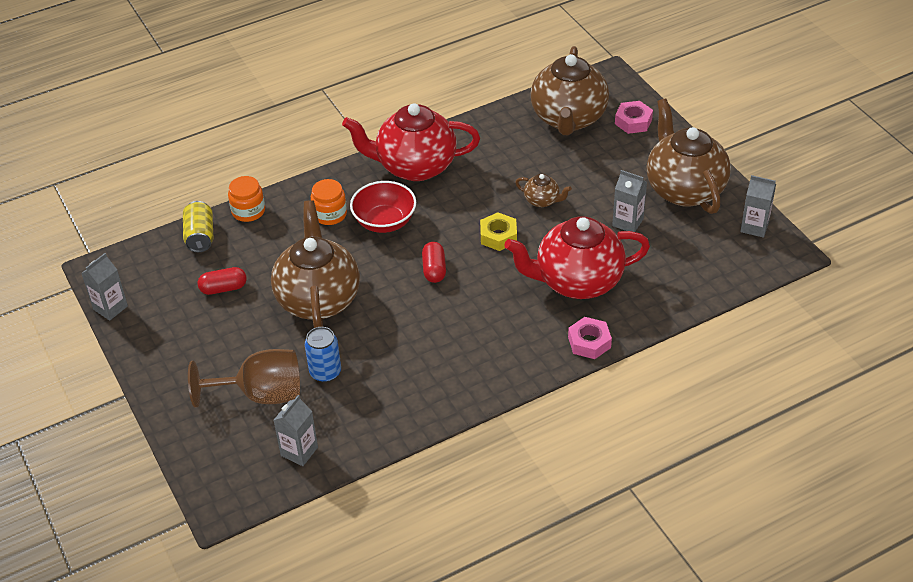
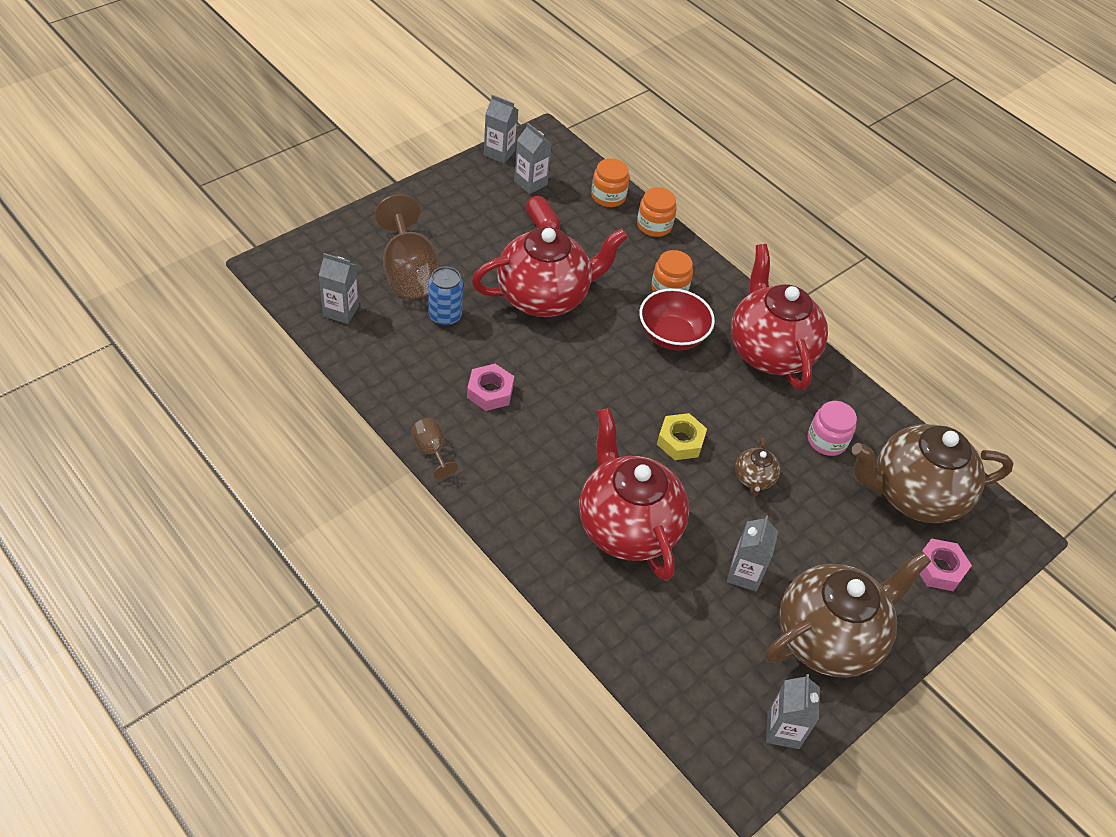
camera: 70 degrees right, 5 degrees up
yellow can [183,201,213,252] -> orange jar [591,158,629,207]
brown teapot [271,200,360,328] -> red teapot [472,227,628,317]
red capsule [422,242,446,283] -> none
pink nut [568,317,612,359] -> pink nut moved to [467,364,514,411]
none -> brown goblet [411,417,458,479]
none -> grey carton [514,123,552,194]
none -> pink jar [808,401,857,456]

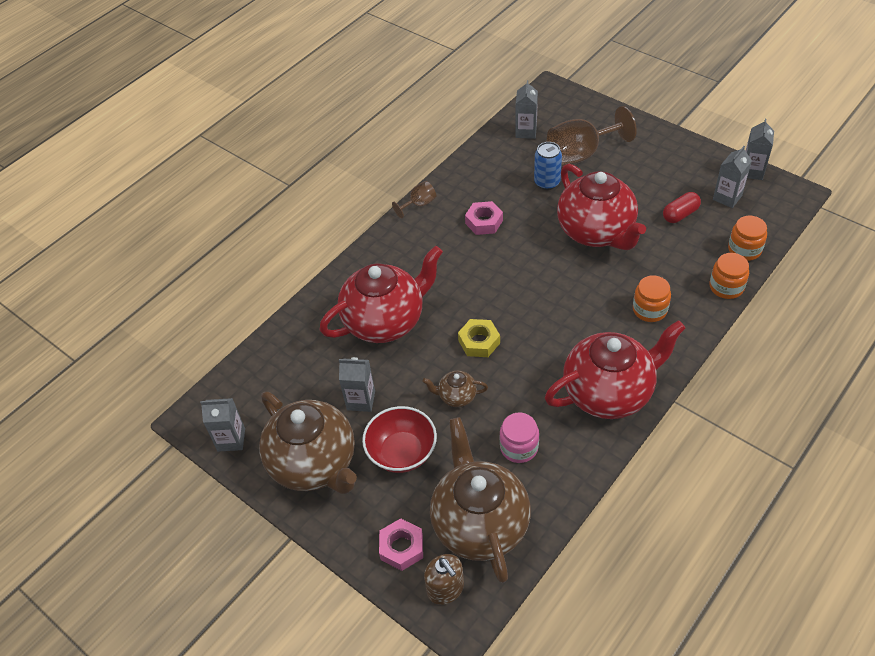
camera: 90 degrees right, 0 degrees up
red bowl [639,288,715,350] -> red bowl moved to [362,406,437,473]
none -> brown soap dispenser [424,554,464,605]

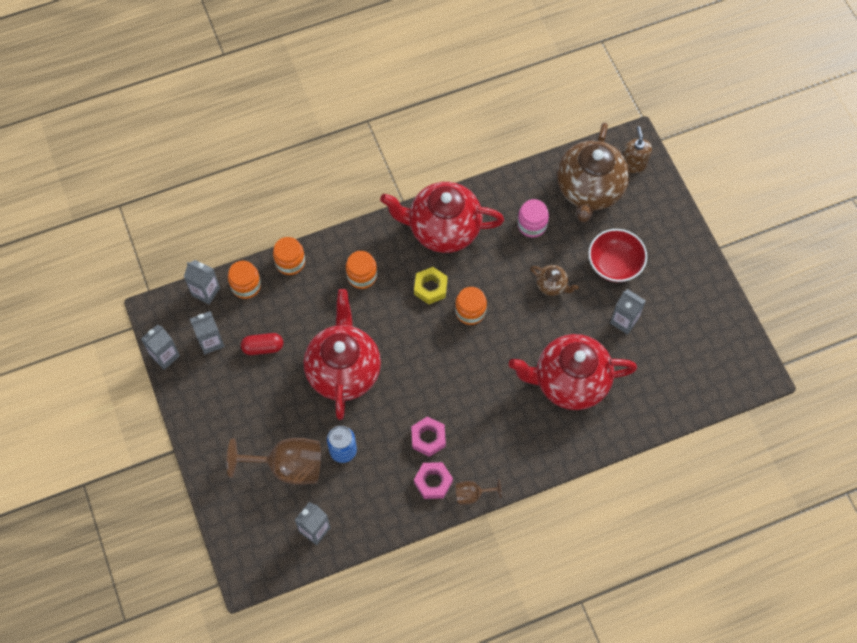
camera: 155 degrees left, 15 degrees up
grey carton [200,398,245,452] -> grey carton moved to [184,260,220,304]
brown teapot [259,392,357,494] -> none
pink nut [379,518,423,571] -> pink nut moved to [414,462,453,499]
yellow nut [458,319,500,357] -> yellow nut moved to [414,267,448,304]
none -> orange jar [455,287,487,325]

